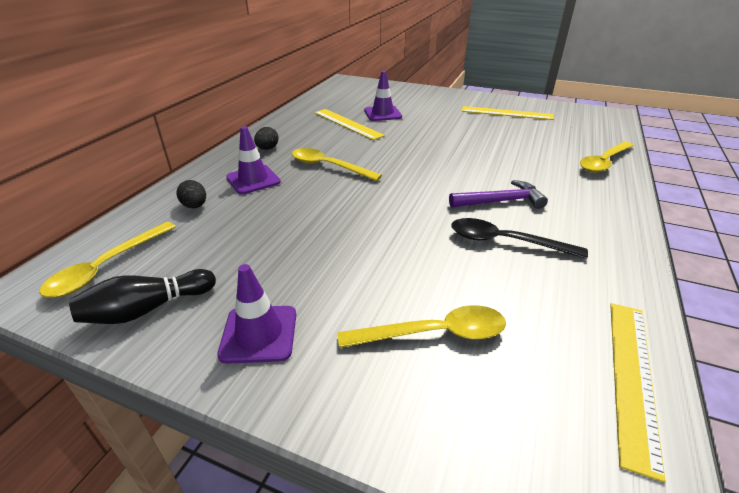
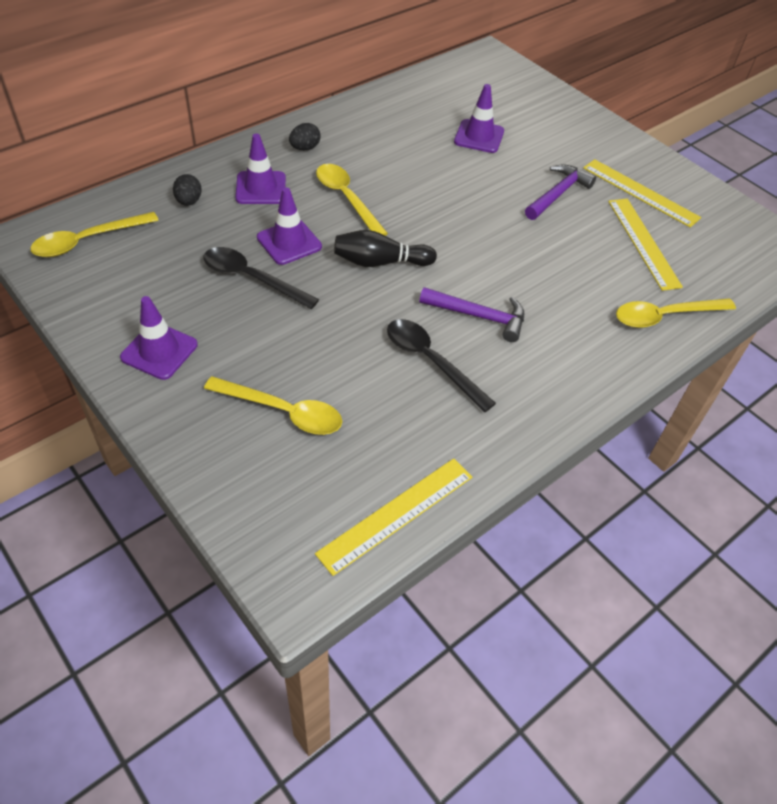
camera: 25 degrees right, 15 degrees up
black bowling pin [69,269,216,324] -> black bowling pin moved to [334,230,437,267]
yellow ruler [314,109,385,140] -> yellow ruler moved to [608,199,683,291]
none -> black spoon [203,247,319,309]
none -> purple traffic cone [257,187,322,265]
none -> purple hammer [525,164,596,220]

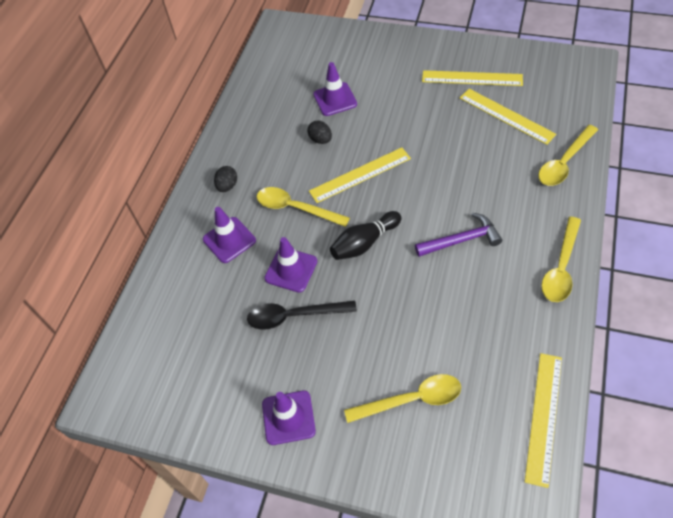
camera: 25 degrees left, 5 degrees up
yellow spoon [30,212,159,257] -> yellow spoon moved to [541,217,581,302]
black egg [173,174,202,206] -> black egg moved to [307,121,332,144]
black spoon [387,319,496,412] -> none
purple hammer [525,164,596,220] -> none
none -> yellow ruler [309,147,411,203]

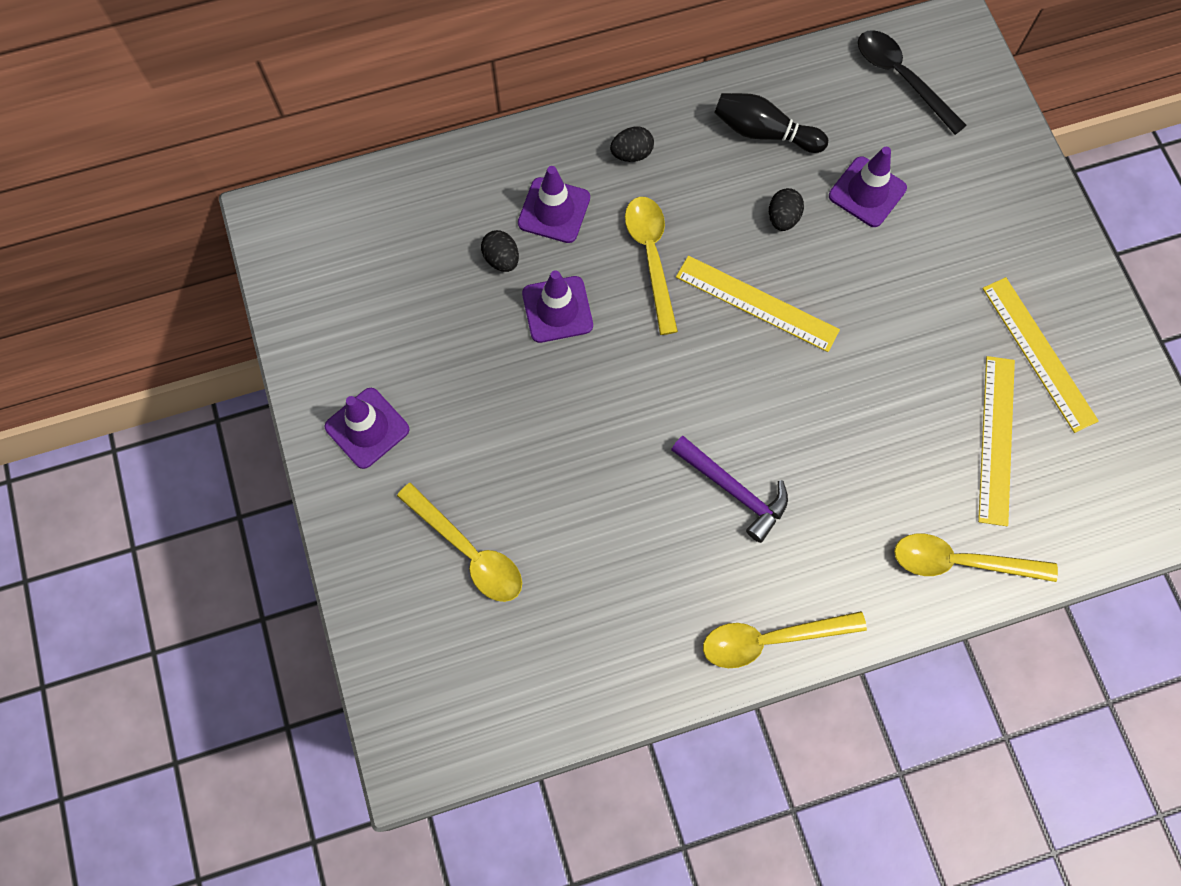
camera: 50 degrees right, 15 degrees up
black spoon [247,301,357,330] -> black spoon moved to [858,30,967,135]
black bowling pin [330,211,401,260] -> black bowling pin moved to [714,93,828,153]
yellow ruler [525,353,562,488] -> none
none -> black egg [481,230,519,272]

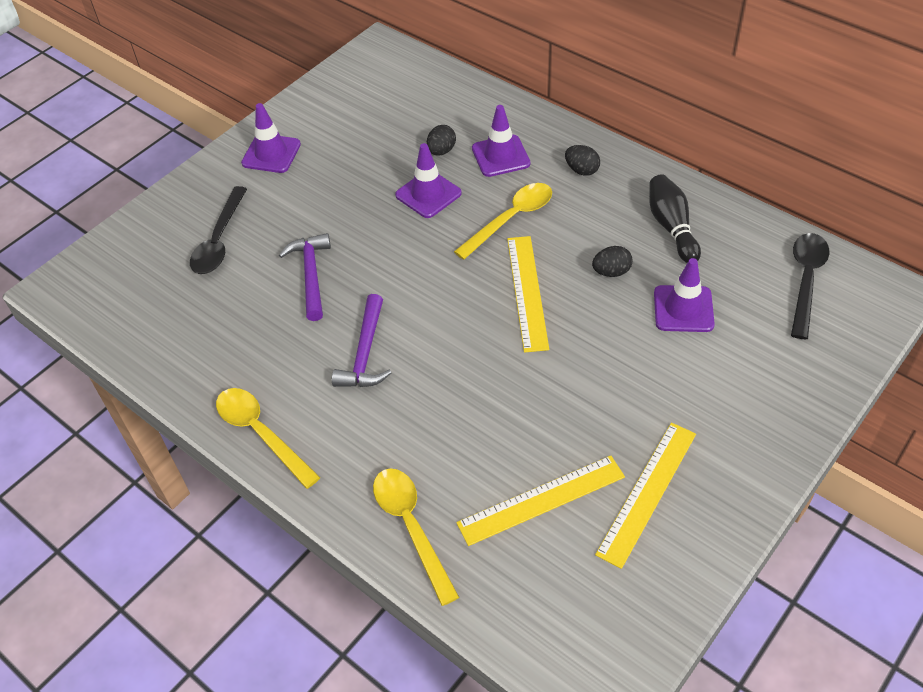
camera: 60 degrees right, 20 degrees down
yellow spoon [397,483,522,602] -> black spoon [190,186,247,274]
none -> purple hammer [279,233,331,321]

